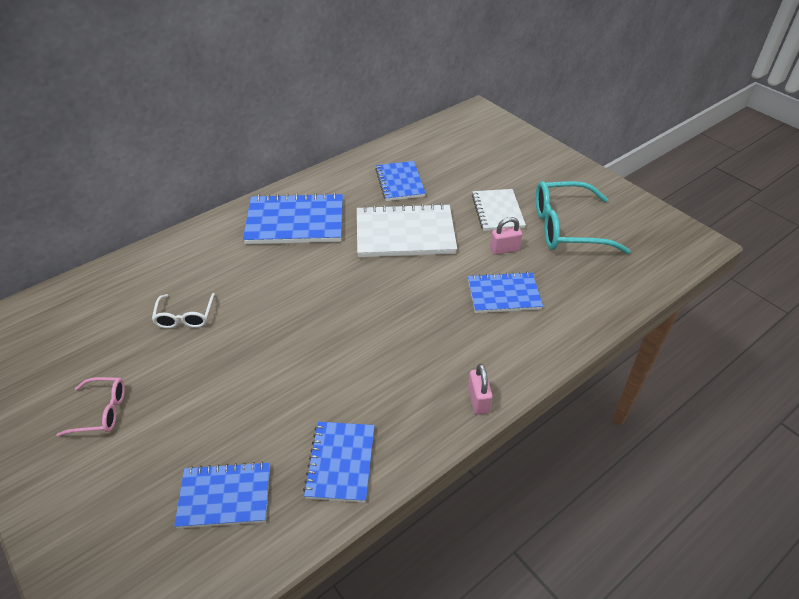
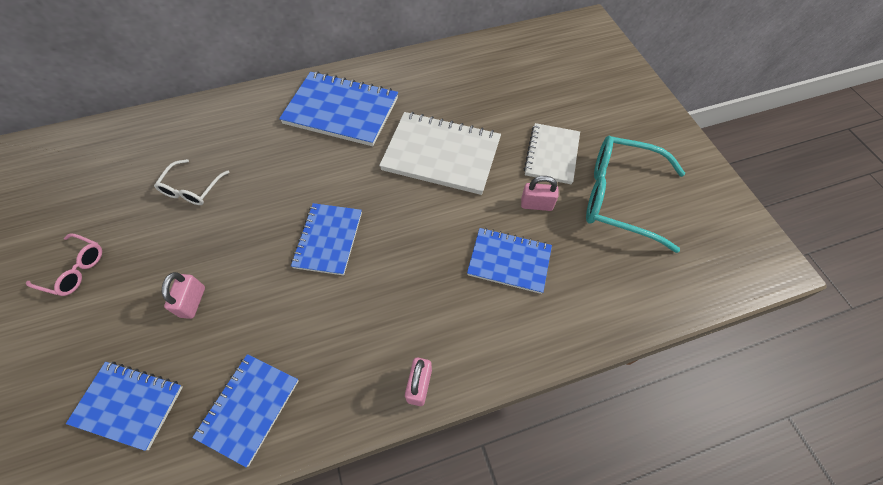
camera: 20 degrees right, 15 degrees up
blue notebook [375,161,426,201] -> blue notebook moved to [291,203,362,276]
none -> pink padlock [162,272,205,319]

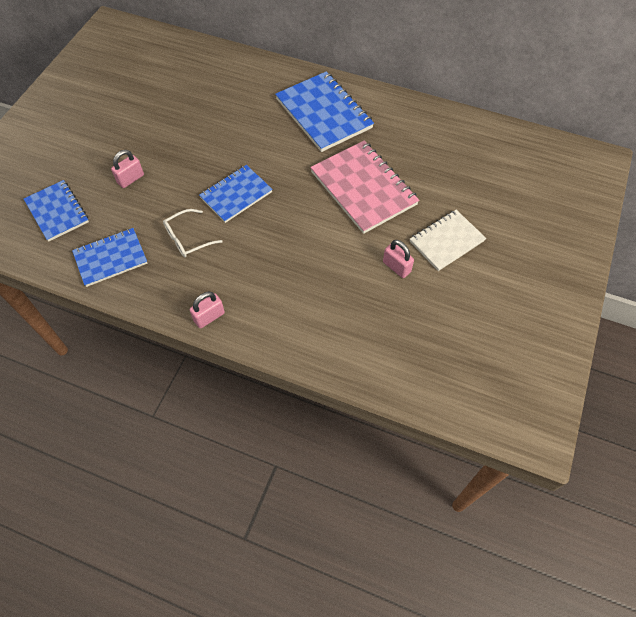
camera: 40 degrees right, 0 degrees up
pink glasses [26,234,102,296] -> none
white glasses [154,159,229,205] -> white glasses moved to [163,209,223,257]
white notebook [379,112,501,195] -> pink notebook [310,141,419,234]
blue notebook [467,228,552,294] -> none
turquoise glasses [586,136,685,253] -> none

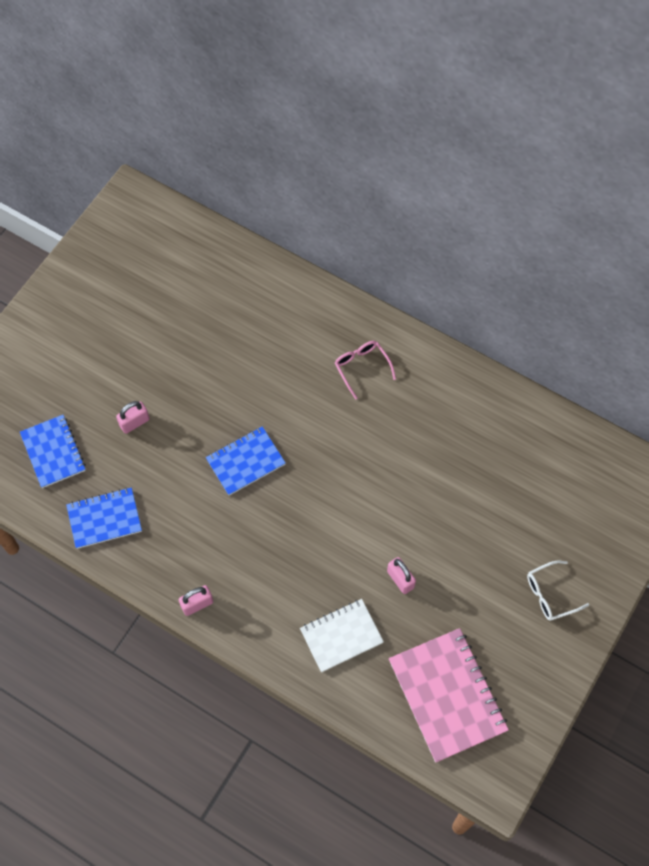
camera: 10 degrees right, 5 degrees up
white glasses [163,209,223,257] -> white glasses moved to [527,561,589,621]
blue notebook [275,71,374,152] -> pink glasses [335,341,396,400]
pink notebook [310,141,419,234] -> pink notebook moved to [389,628,509,763]
white notebook [410,210,486,271] -> white notebook moved to [300,599,384,672]

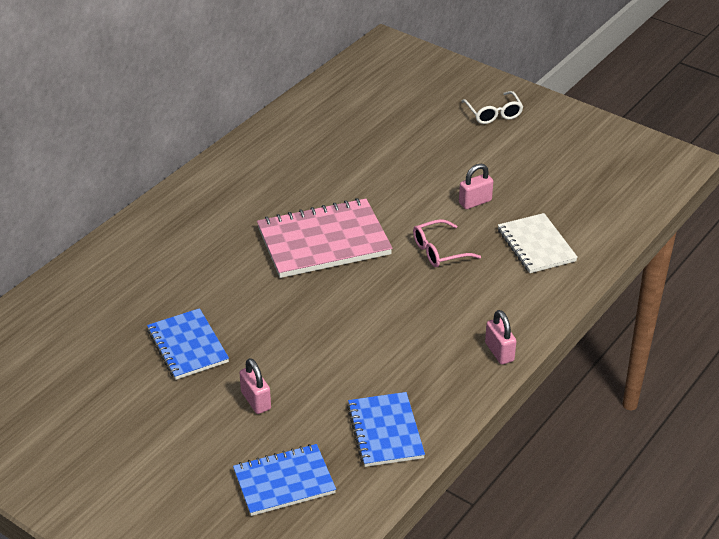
camera: 85 degrees left, 25 degrees down
blue notebook [206,426,286,496] -> blue notebook moved to [147,308,229,380]
pink glasses [335,341,396,400] -> pink glasses moved to [413,219,481,267]
pink notebook [389,628,509,763] -> pink notebook moved to [257,198,393,278]

